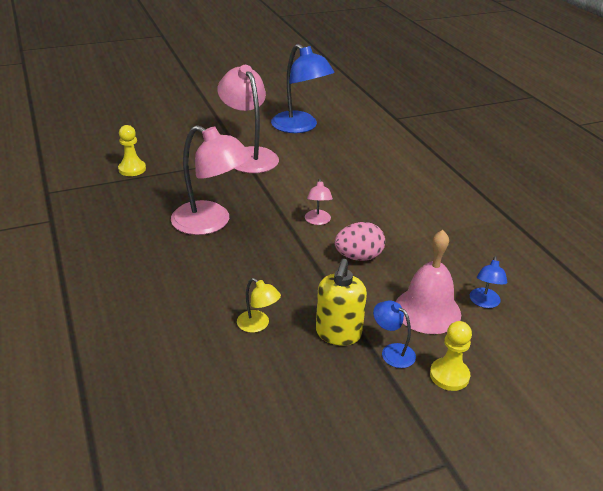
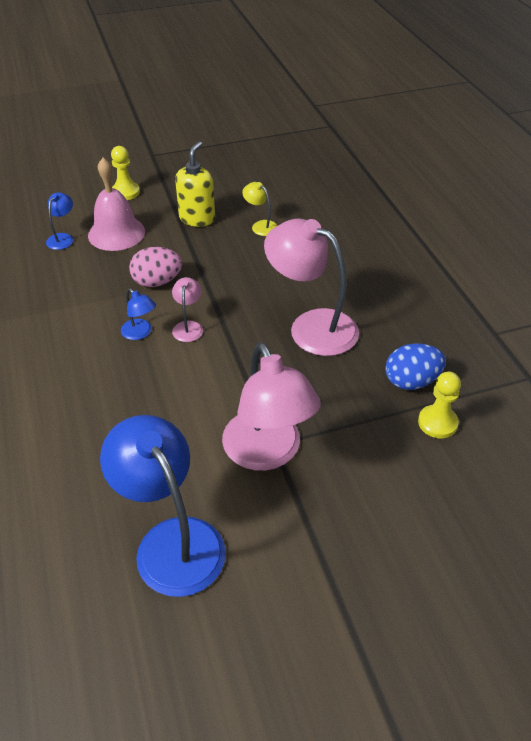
camera: 175 degrees left, 10 degrees up
blue lamp [373,301,416,368] -> blue lamp moved to [121,288,156,340]
none -> blue egg [386,343,446,390]

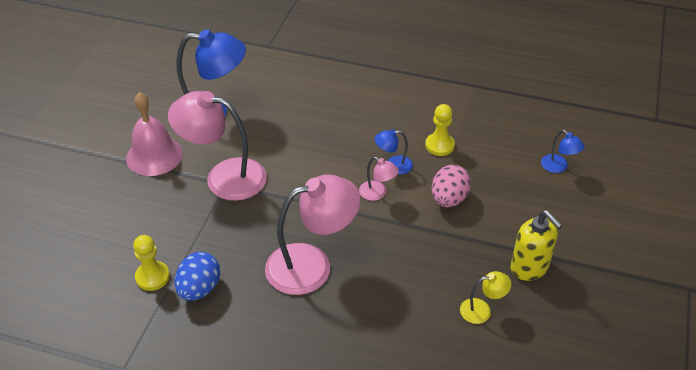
camera: 125 degrees right, 0 degrees up
pink bell [88,158,145,251] -> pink bell moved to [126,92,183,176]
yellow pawn [111,146,140,200] -> yellow pawn moved to [425,104,455,156]

